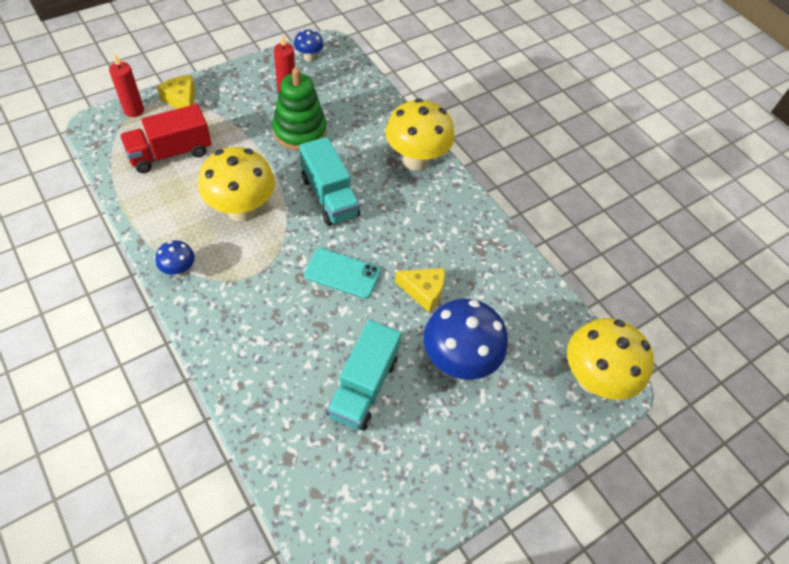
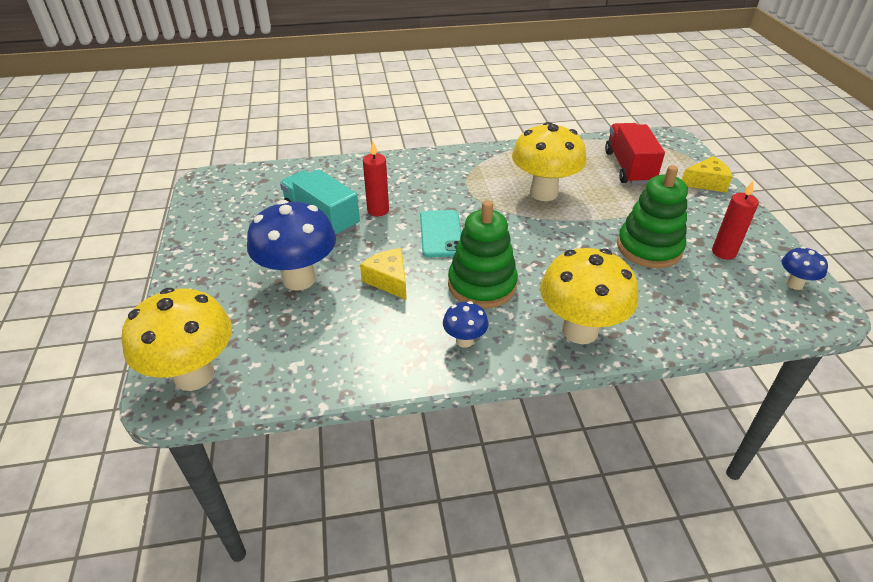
camera: 120 degrees right, 15 degrees down
red candle [109,53,144,117] -> red candle moved to [363,142,389,216]
blue mushroom [156,240,195,277] -> blue mushroom moved to [443,301,488,348]
turquoise truck [300,137,360,226] -> none
turquoise phone [304,248,381,299] -> turquoise phone turned 45 degrees counterclockwise [420,210,461,257]
yellow cheese [395,268,445,312] -> yellow cheese turned 105 degrees clockwise [360,248,407,300]
none -> green stacking toy [448,200,518,308]

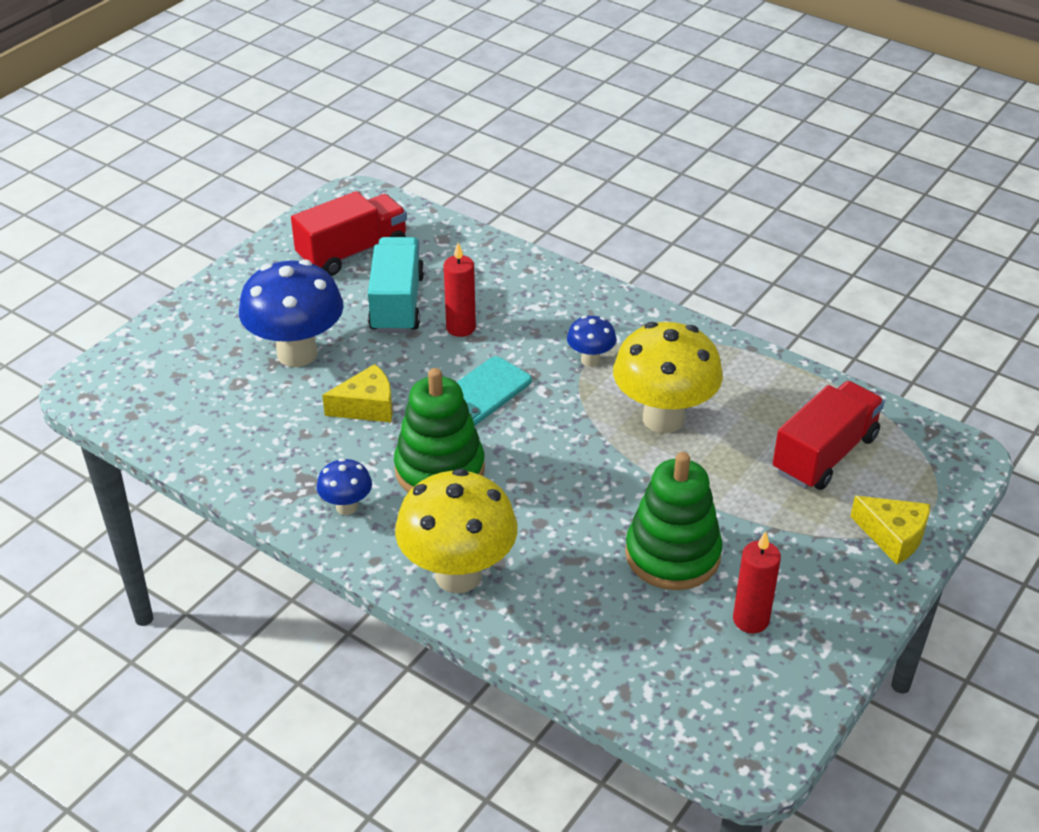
camera: 45 degrees right, 0 degrees up
yellow mushroom [122,288,232,391] -> none
yellow cheese [360,248,407,300] -> yellow cheese turned 60 degrees clockwise [322,364,393,422]
blue mushroom [782,246,828,290] -> blue mushroom moved to [567,316,616,367]
none -> red truck [291,191,407,276]

